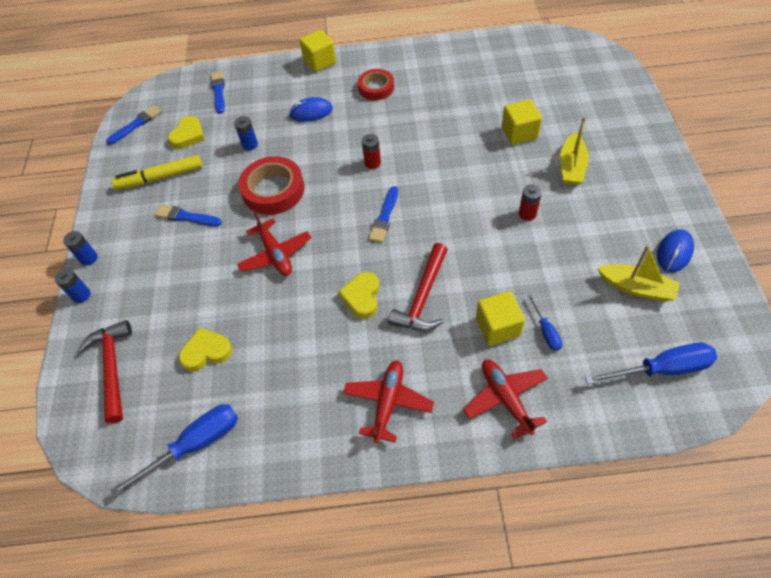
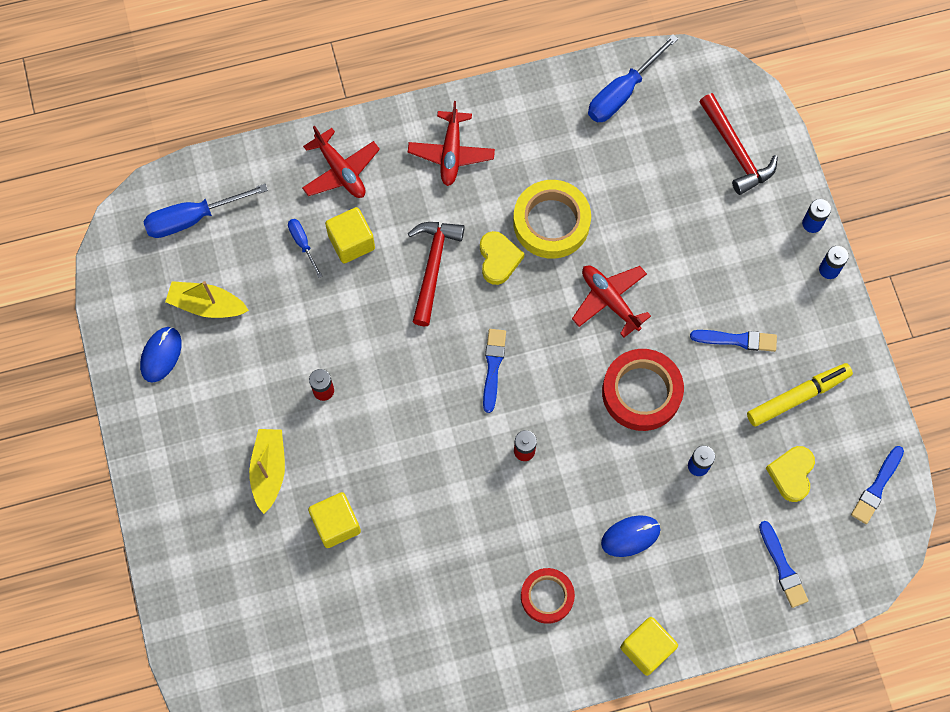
camera: 165 degrees right, 15 degrees up
yellow heart [179,328,232,372] -> none
none -> yellow tape [513,180,591,259]

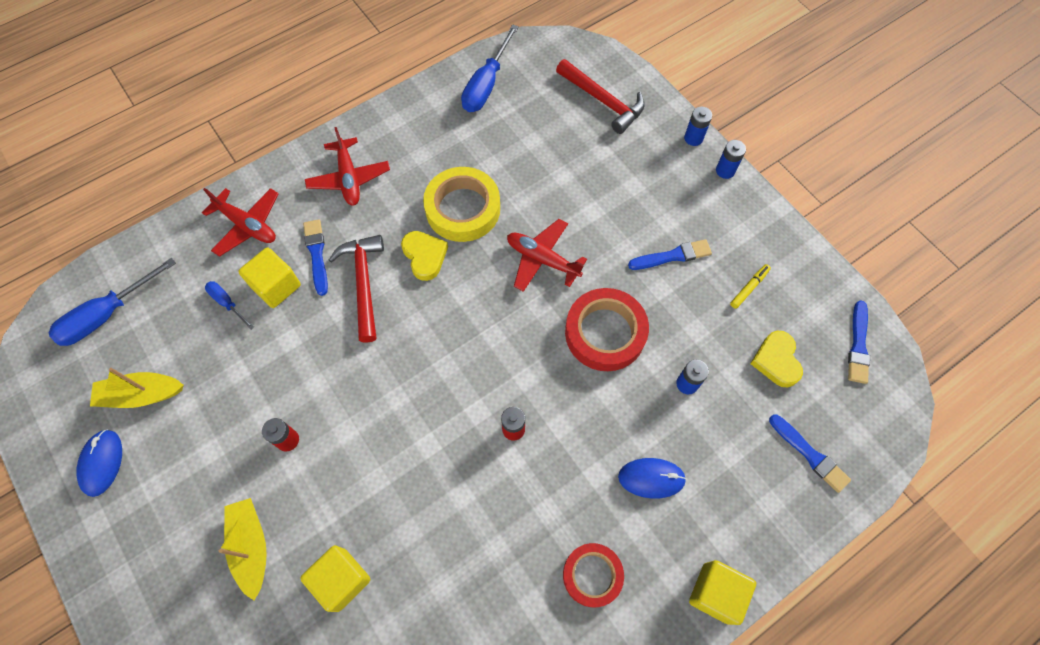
camera: 20 degrees left, 5 degrees down
blue brush [483,329,506,413] -> blue brush moved to [303,219,328,296]
blue mouse [601,515,660,557] -> blue mouse turned 45 degrees clockwise [618,458,687,499]
yellow marker [747,363,853,427] -> yellow marker [730,264,771,309], size x0.52

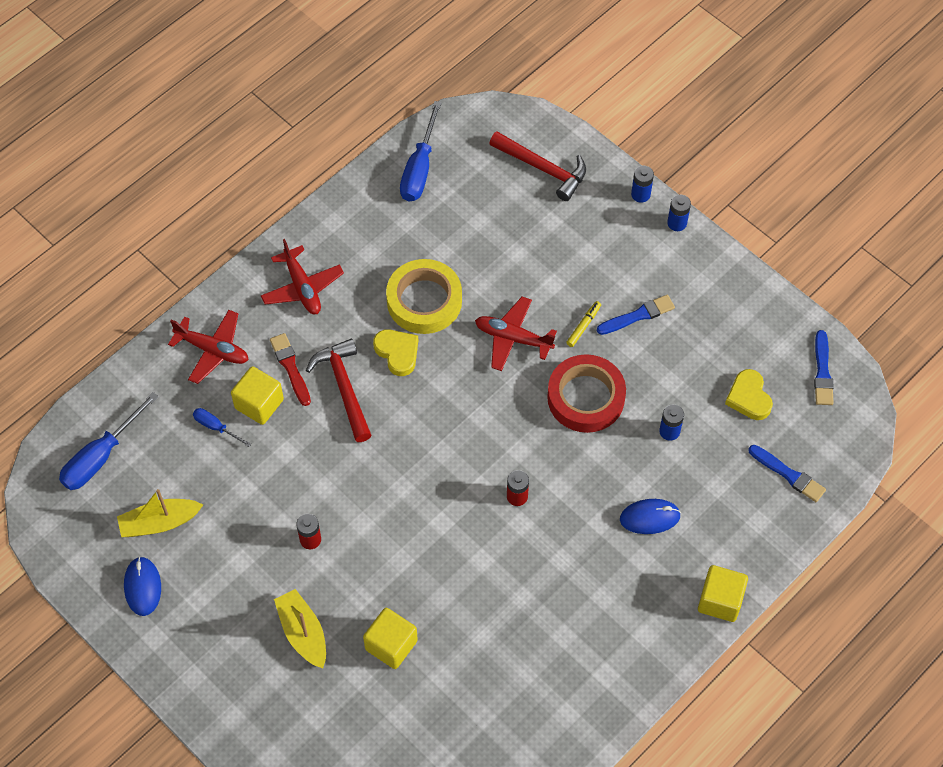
camera: 10 degrees left, 5 degrees down
blue brush [303,219,328,296] -> red brush [270,333,311,406]
red tape [563,543,624,607] -> none
yellow marker [730,264,771,309] -> yellow marker moved to [566,301,601,347]

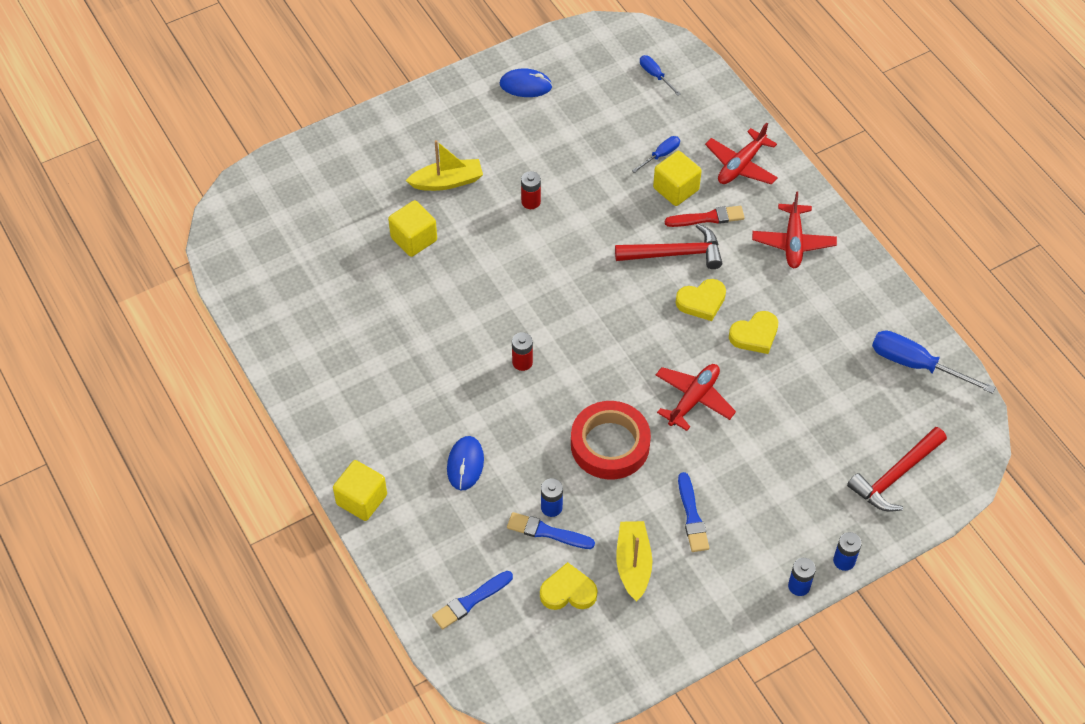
camera: 105 degrees right, 5 degrees down
blue screwdriver [59,392,159,490] -> blue screwdriver [640,55,681,95], size x0.53
yellow boat [117,489,203,537] -> yellow boat moved to [616,521,652,601]
red plane [261,239,344,314] -> red plane turned 75 degrees counterclockwise [752,191,837,268]
yellow tape [386,259,462,334] -> yellow heart [729,311,778,354]
yellow marker [566,301,601,347] -> none
blue brush [814,330,834,405] -> blue brush moved to [507,512,595,549]

